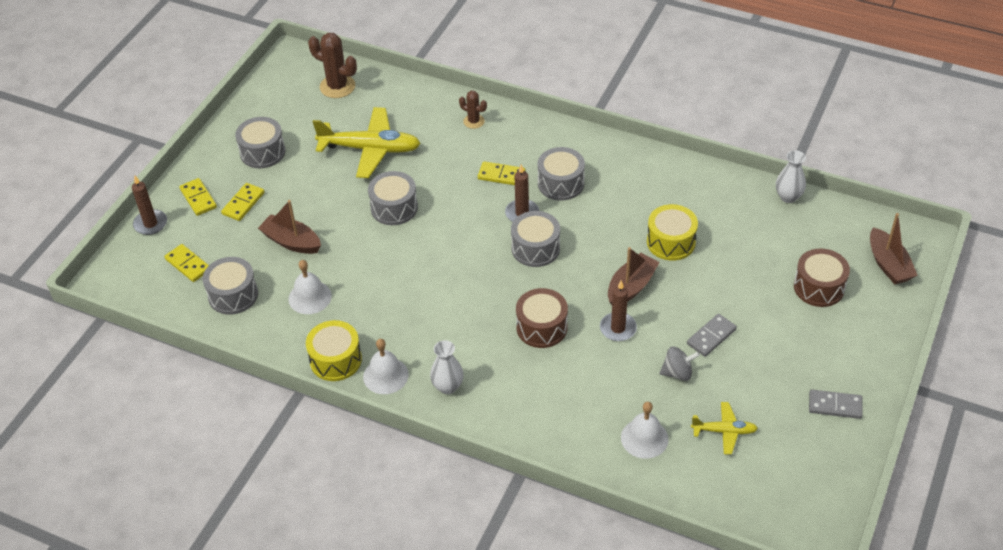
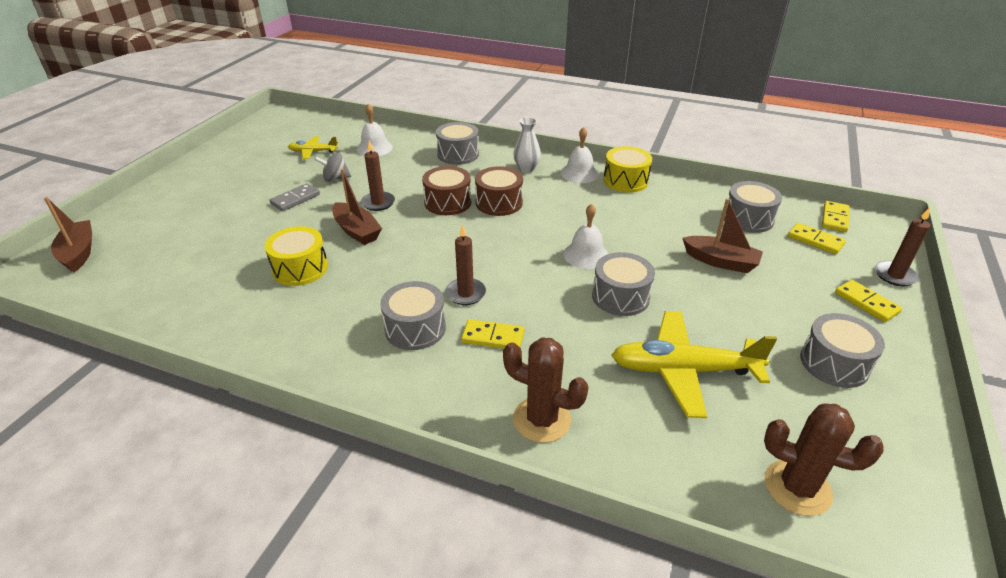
camera: 175 degrees right, 10 degrees down
yellow domino [221,183,265,221] -> yellow domino moved to [822,201,850,232]
white bell [288,260,332,314] -> white bell moved to [563,204,608,269]
brown cactus [459,91,487,129] -> brown cactus [503,338,589,443], size x1.73
grey drum [511,211,560,267] -> grey drum moved to [436,122,479,165]
brown boat [608,247,660,305] -> brown boat turned 75 degrees counterclockwise [332,169,382,245]
white vase [776,150,806,203] -> none
brown drum [794,248,850,307] -> brown drum moved to [475,166,523,216]
grey domino [809,390,863,419] -> none

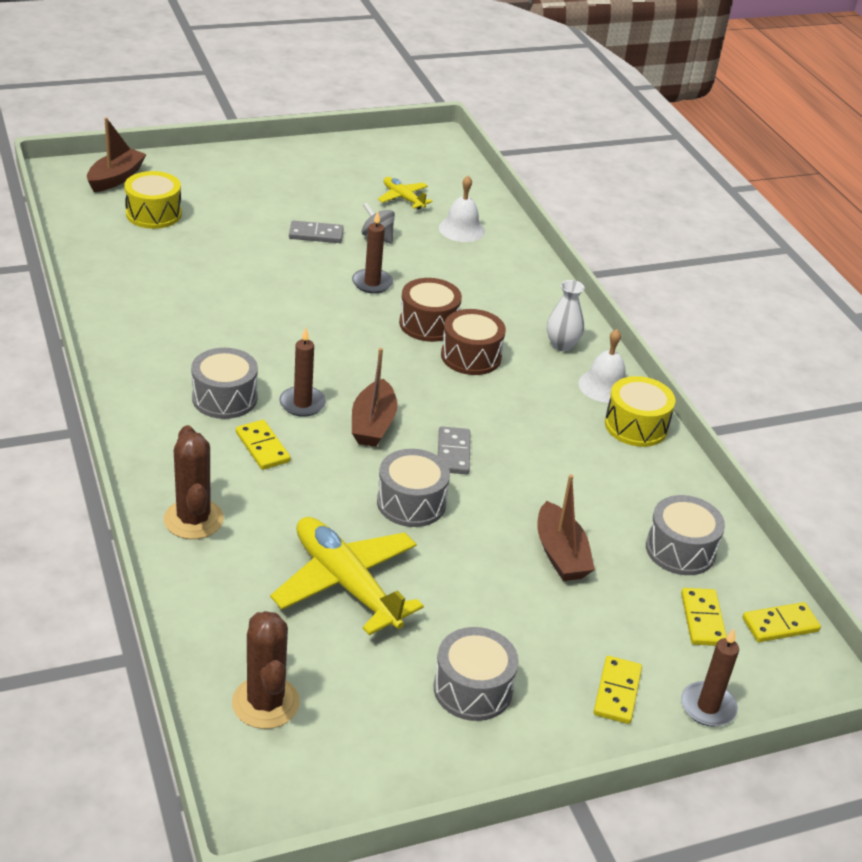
camera: 45 degrees right, 0 degrees up
yellow drum [265,226,328,286] -> yellow drum moved to [124,171,182,229]
brown boat [332,169,382,245] -> brown boat moved to [352,348,397,447]
grey drum [436,122,479,165] -> none
white bell [563,204,608,269] -> grey domino [438,427,470,474]

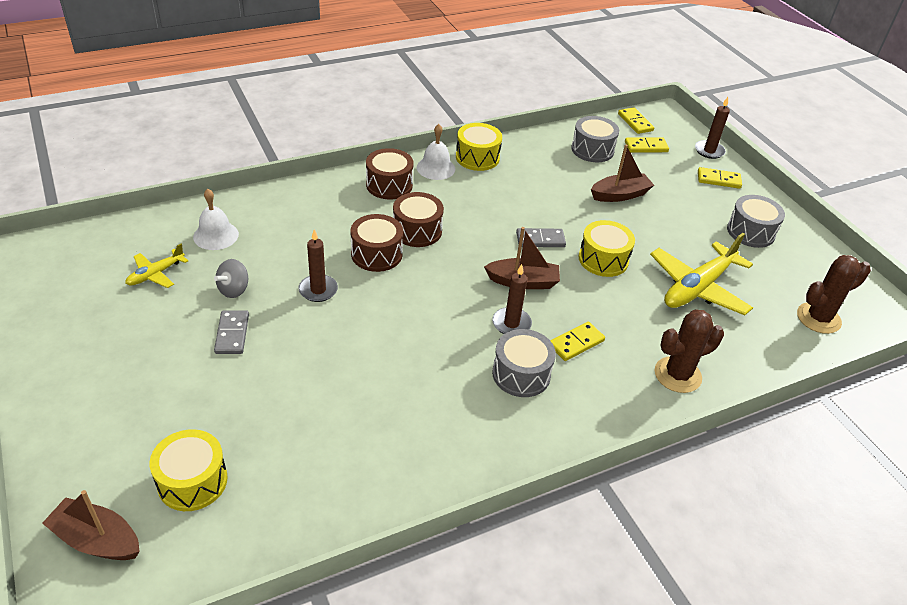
camera: 95 degrees left, 5 degrees up
grey drum [377,449,450,527] -> yellow drum [579,220,635,277]
white vase [547,280,585,351] -> brown drum [366,148,414,199]

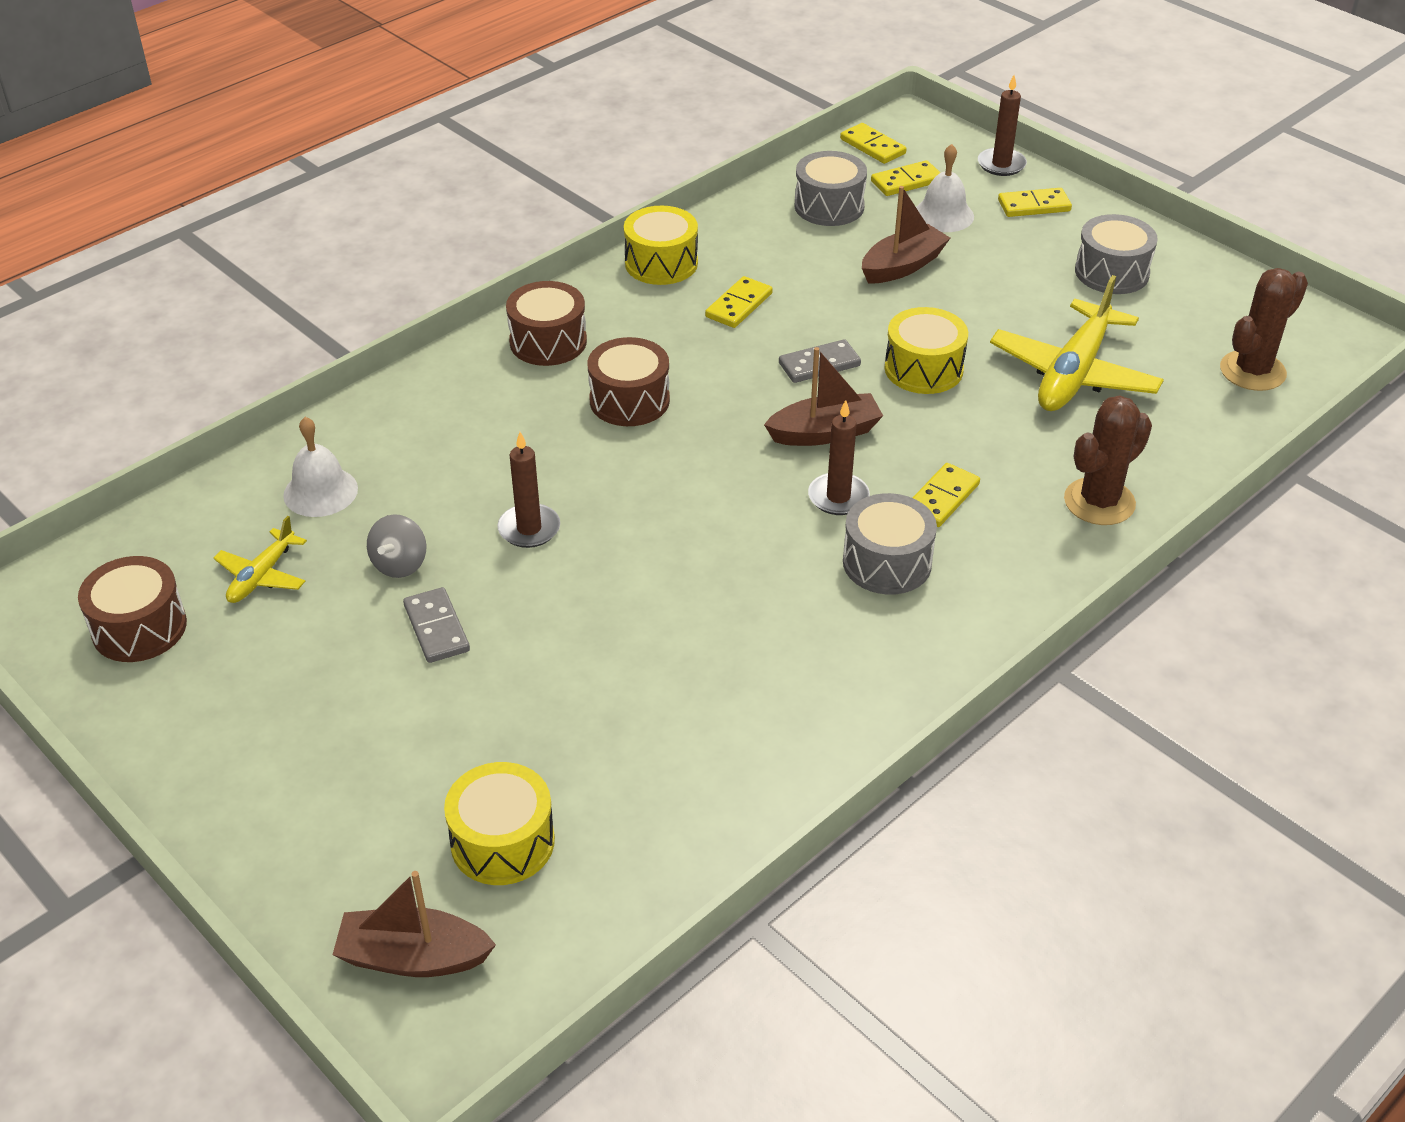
camera: 15 degrees left, 0 degrees up
brown drum [350,214,403,272] -> brown drum moved to [78,556,187,662]
white bell [417,124,455,180] -> white bell moved to [916,144,974,232]
none -> yellow domino [705,276,773,328]

